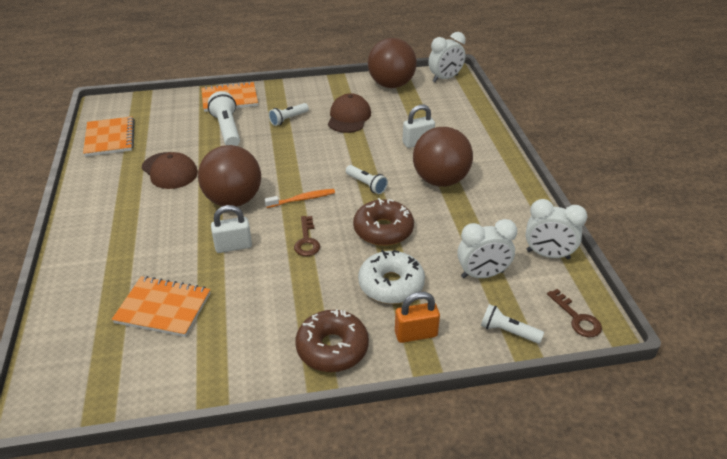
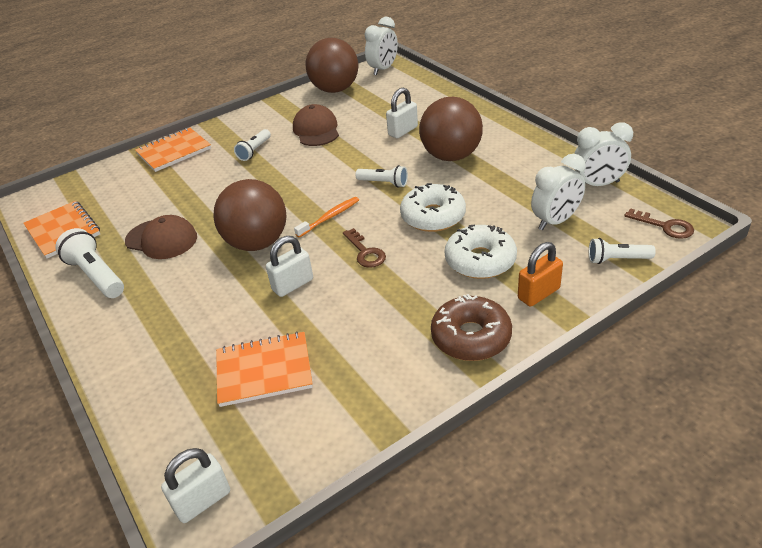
camera: 20 degrees left, 0 degrees up
white flashlight [208,91,240,146] -> white flashlight moved to [55,228,124,298]
brown donut [353,198,414,246] -> white donut [400,183,466,232]
none -> white padlock [161,448,230,523]

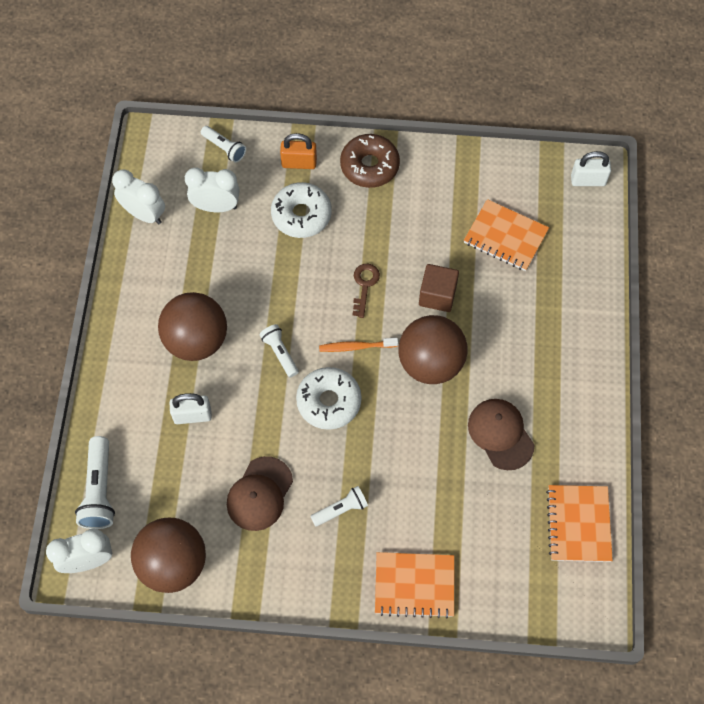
camera: 145 degrees left, 25 degrees up
white flashlight [55,228,124,298] -> white flashlight moved to [75,436,115,529]
white padlock [266,236,313,297] -> brown cube [419,264,459,312]
white donut [400,183,466,232] -> white donut moved to [296,367,362,430]
brown key [624,208,694,239] -> none

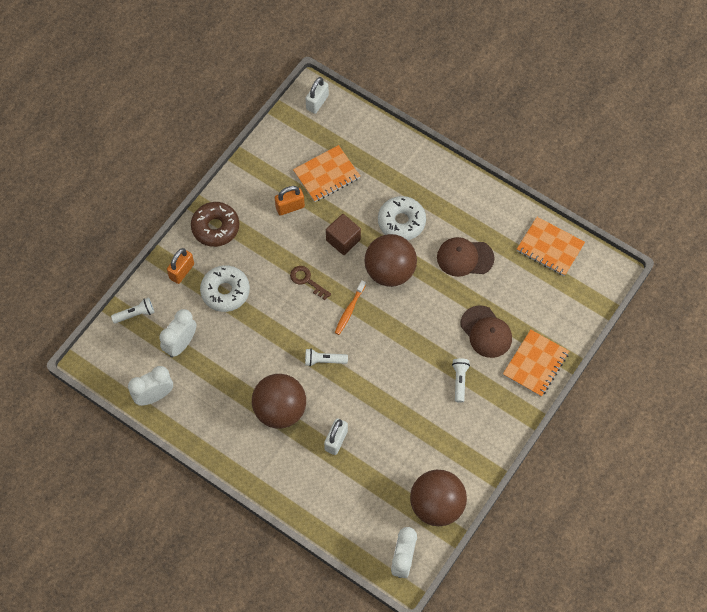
camera: 60 degrees left, 0 degrees up
white flashlight [75,436,115,529] -> none
brown cap [227,456,293,531] -> brown cap moved to [461,305,512,358]
white donut [296,367,362,430] -> white donut moved to [378,196,426,240]
none -> orange padlock [275,186,305,216]

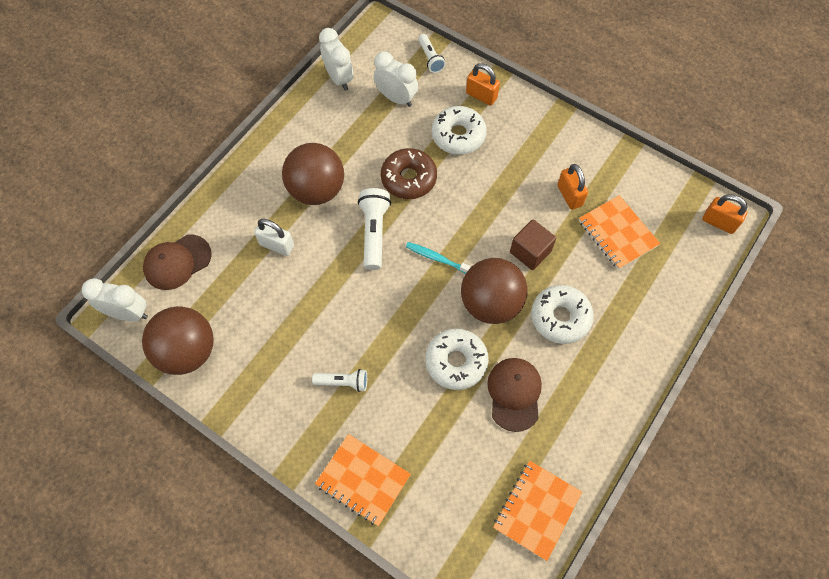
camera: 90 degrees right, 0 degrees up
brown donut [191,202,239,247] -> brown donut moved to [381,148,437,199]
brown key [290,266,331,300] -> none
white padlock [305,77,329,114] -> orange padlock [702,194,748,234]
white flashlight [305,349,348,366] -> white flashlight [358,188,391,270], size x1.60
orange toothbrush [335,280,366,335] -> turquoise toothbrush [406,242,472,274]
brown cap [461,305,512,358] -> brown cap moved to [143,234,212,290]
none -> white donut [425,329,489,390]

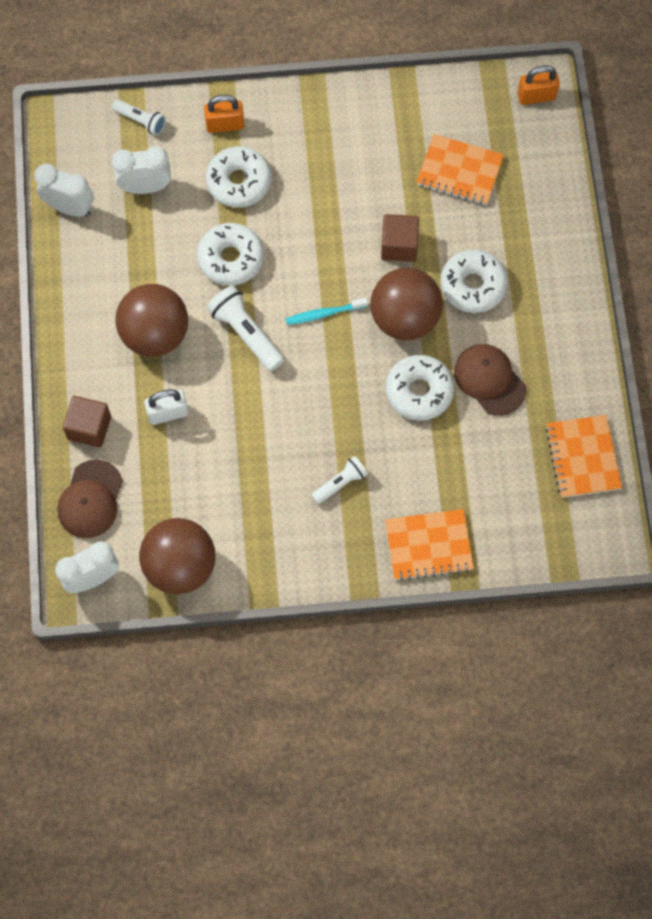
camera: 40 degrees left, 5 degrees up
brown donut [381,148,437,199] -> white donut [197,223,264,286]
orange padlock [557,164,588,210] -> none
none -> brown cube [63,396,111,448]

